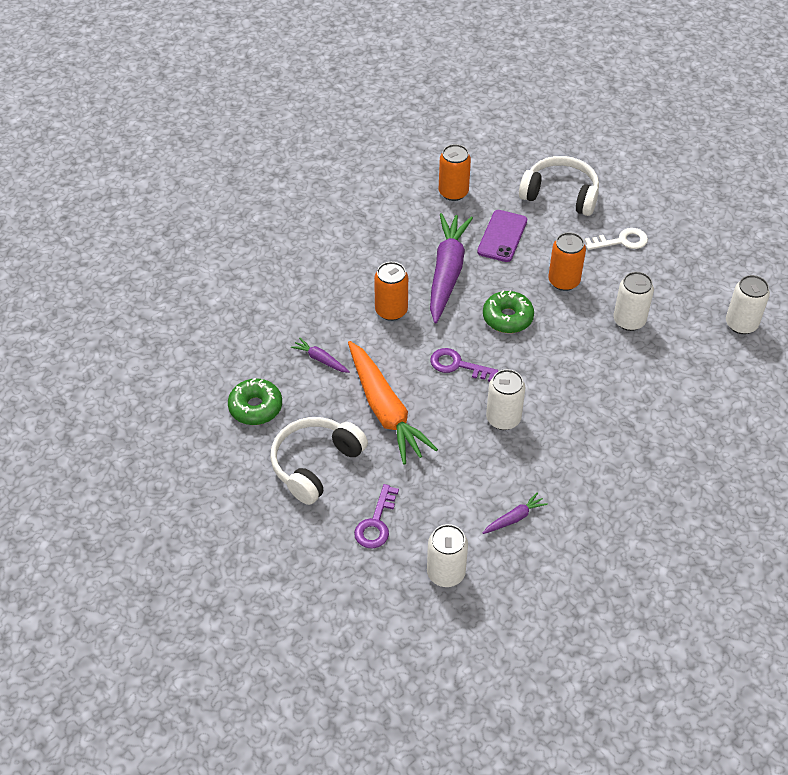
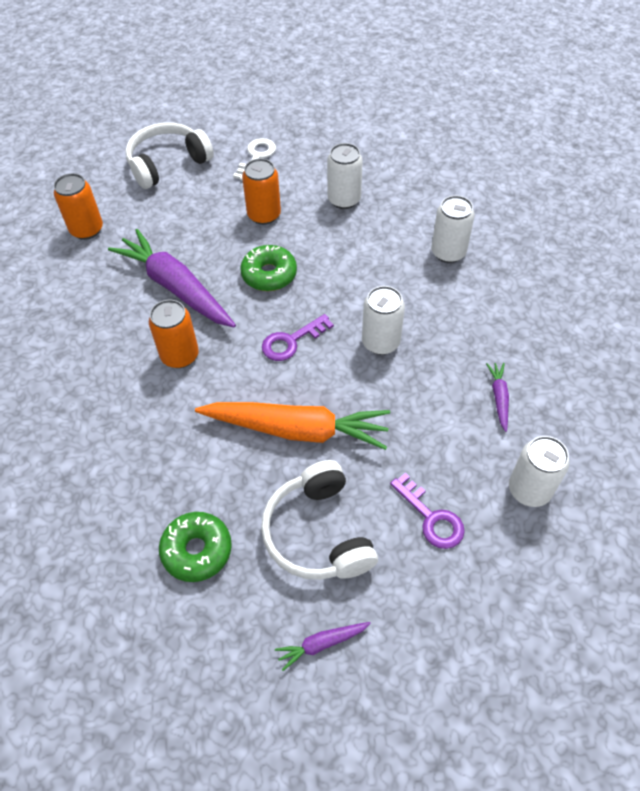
camera: 55 degrees left, 5 degrees up
purple carrot [291,338,350,373] -> purple carrot moved to [275,622,371,671]
purple phone [477,210,527,262] -> none
white can [726,275,770,334] -> white can moved to [431,195,475,263]

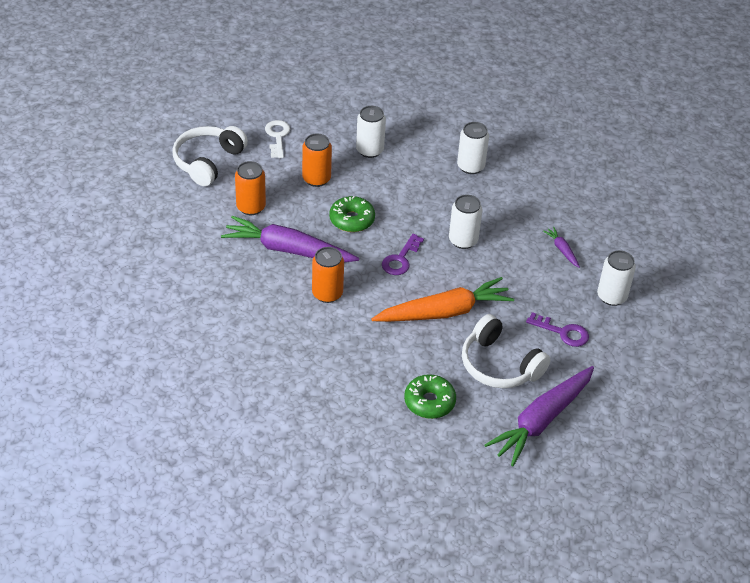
camera: 30 degrees left, 10 degrees down
orange can [54,173,103,240] -> orange can moved to [235,161,266,215]
purple carrot [275,622,371,671] -> purple carrot [485,366,594,466], size x2.32

